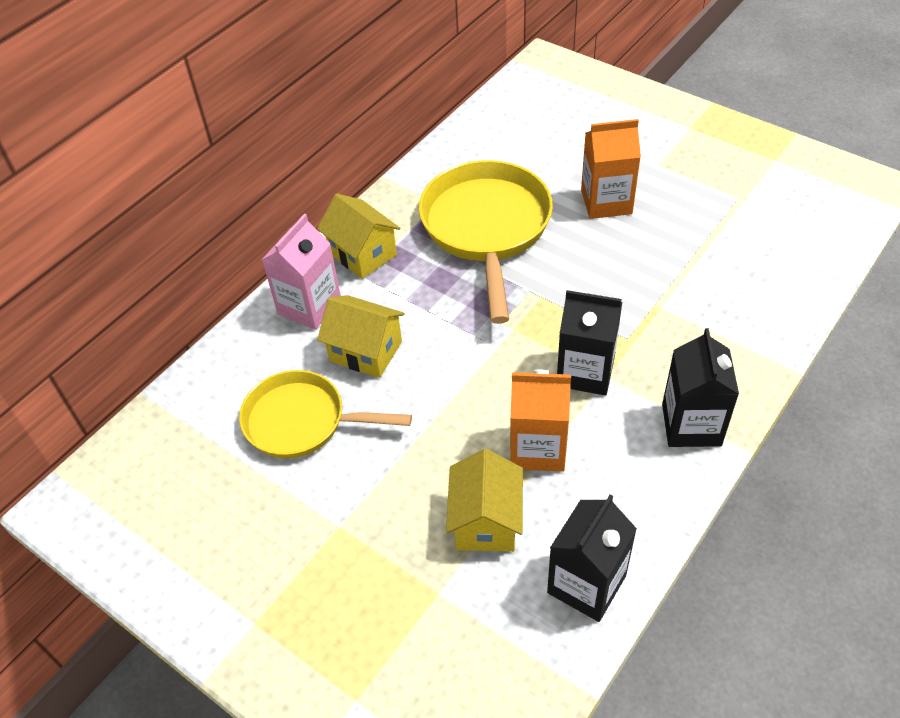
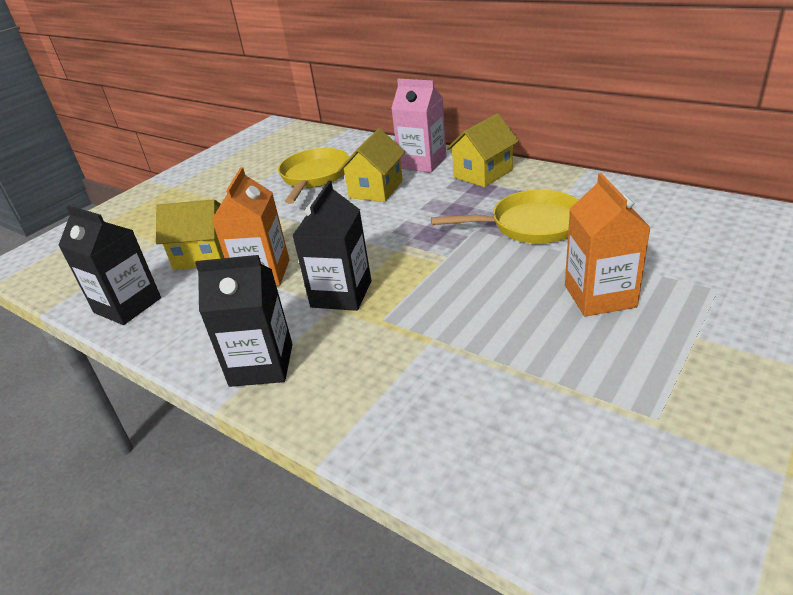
camera: 90 degrees right, 15 degrees down
yellow pan [419,160,553,324] -> yellow pan [431,190,578,244], size x0.66

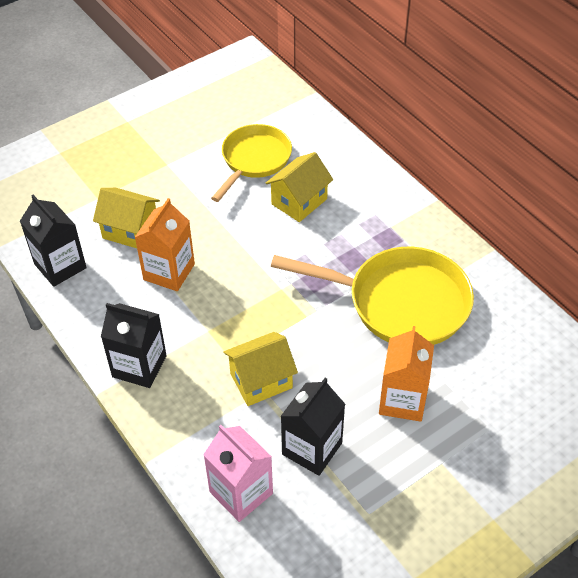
camera: 15 degrees right, 15 degrees up
black carton [292,181,371,311] -> black carton moved to [281,378,345,476]
pink carton [391,79,446,173] -> pink carton moved to [203,425,273,522]
yellow pan [431,190,578,244] -> yellow pan [271,247,474,345], size x1.51
yellow house [446,113,519,187] -> yellow house moved to [223,332,298,406]

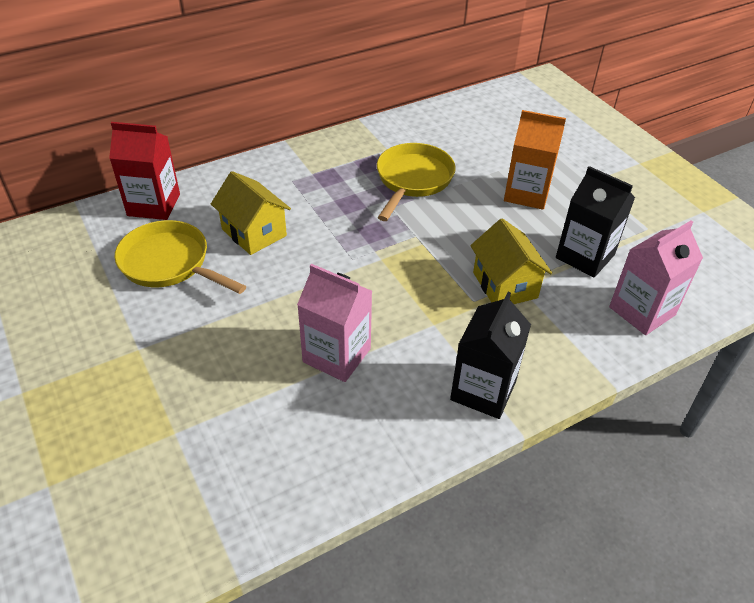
camera: 85 degrees left, 5 degrees down
black carton [20,195,87,287] -> none
yellow house [93,188,160,248] -> none
orange carton [135,198,195,291] -> pink carton [297,264,372,382]
yellow pan [271,247,474,345] -> yellow pan [377,143,456,221], size x0.66
none -> red carton [109,122,180,220]

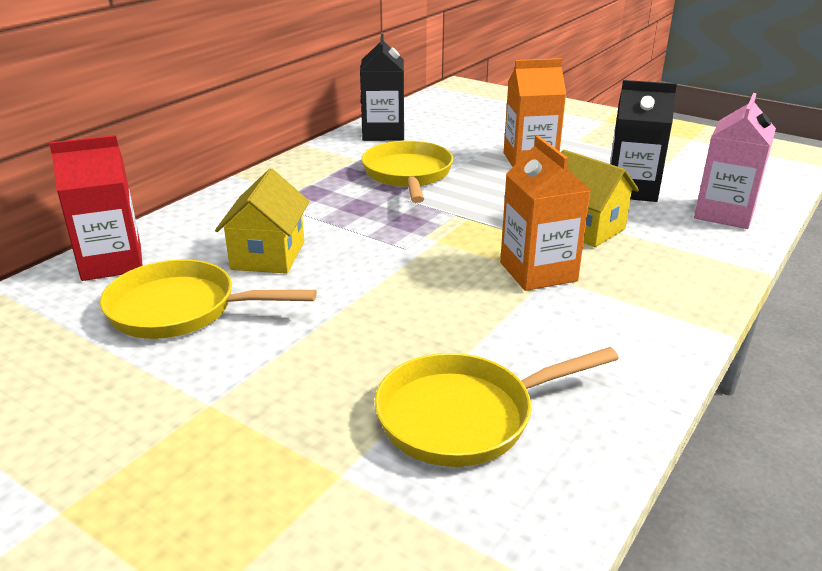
camera: 25 degrees left, 15 degrees down
yellow house [211,171,291,255] -> yellow house turned 75 degrees clockwise [215,169,309,274]
pink carton [297,264,372,382] -> none
black carton [450,292,531,419] -> black carton moved to [360,34,404,141]
none -> yellow pan [375,347,619,467]
none -> orange carton [500,136,591,291]

